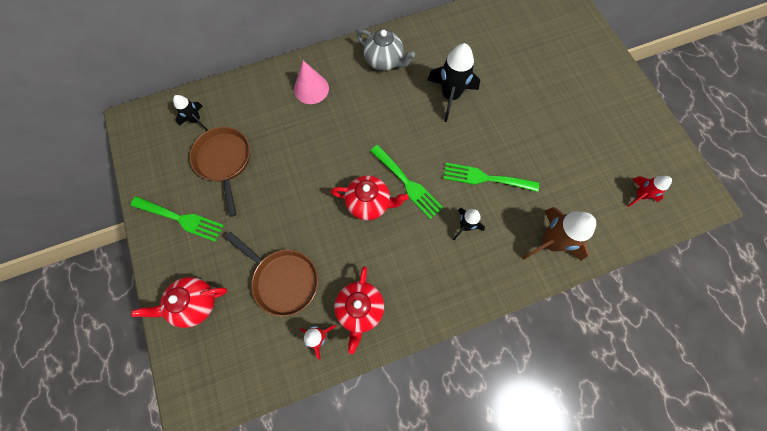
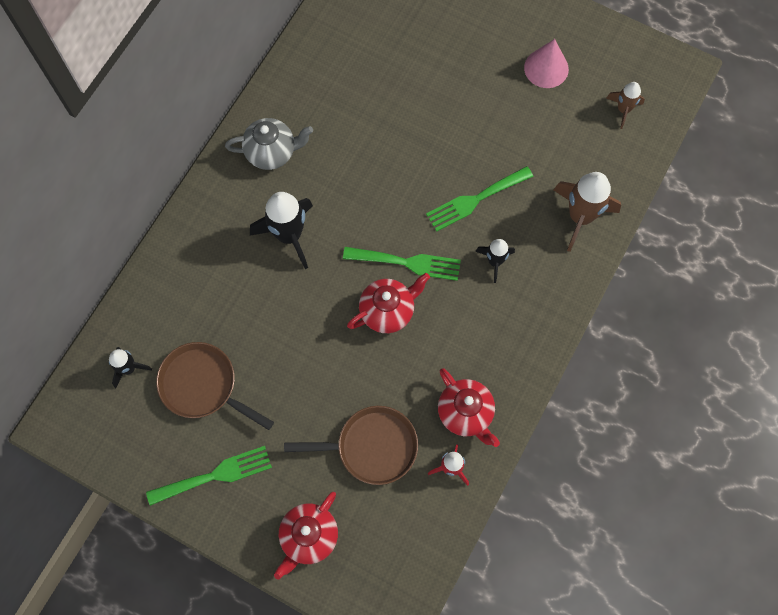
camera: 40 degrees left, 0 degrees up
pink cone [294,60,329,104] -> pink cone moved to [524,39,569,88]
black rocket [427,43,480,122] -> black rocket moved to [250,192,313,269]
red rocket [628,176,672,207] -> brown rocket [606,82,645,129]

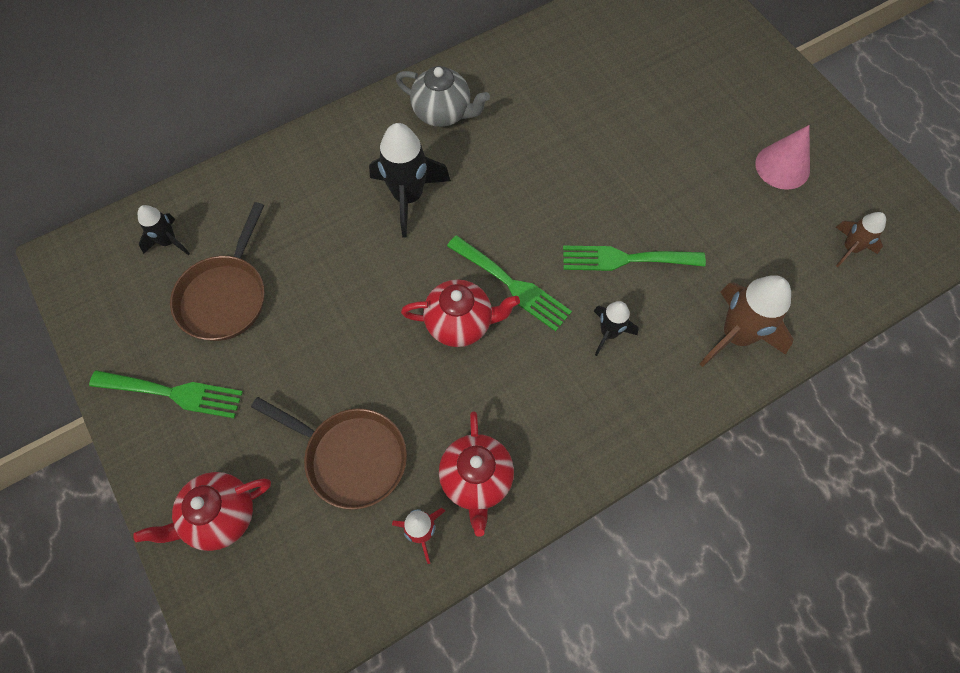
camera: 30 degrees right, 5 degrees down
brown pan [156,342,274,430] -> brown pan turned 135 degrees counterclockwise [170,202,265,341]

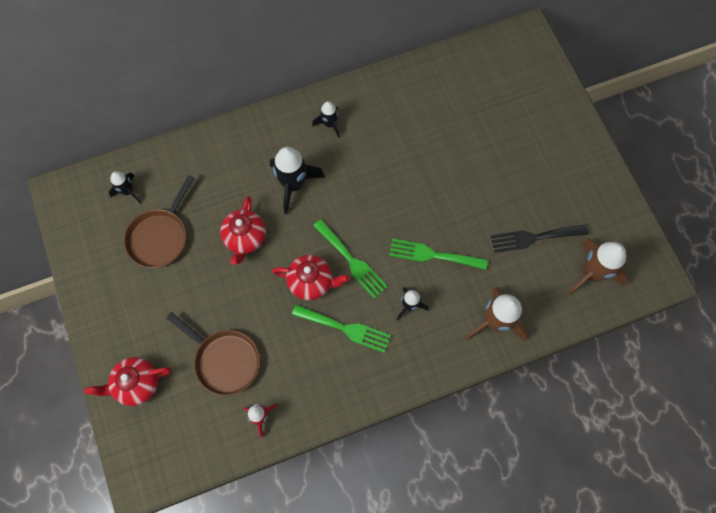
camera: 10 degrees right, 5 degrees up
green fork [89,370,243,418] -> green fork moved to [292,305,391,353]
grey teapot [396,66,490,127] -> black rocket [312,101,340,138]
red teapot [439,411,514,537] -> red teapot moved to [220,196,266,265]
pink cone [755,125,810,190] -> none
brown rocket [836,212,886,267] -> brown rocket [567,239,629,295], size x1.78
none -> black fork [491,224,589,253]

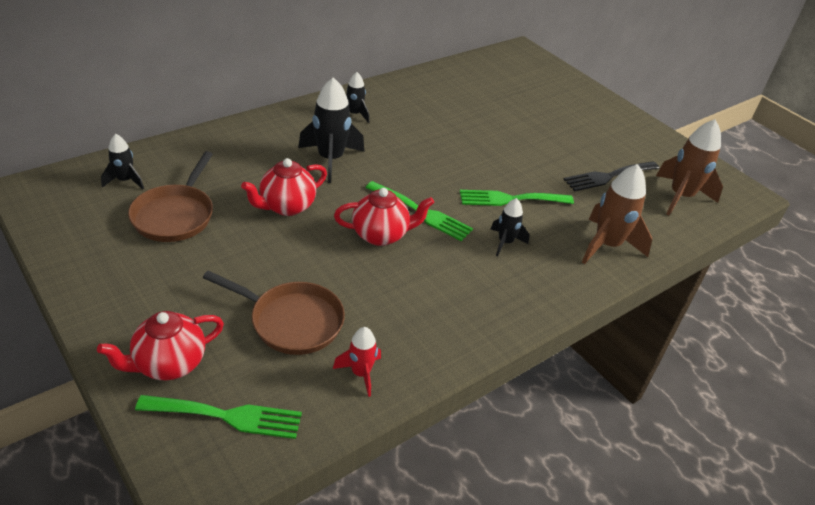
camera: 20 degrees left, 30 degrees down
red teapot [220,196,266,265] -> red teapot turned 60 degrees clockwise [241,158,327,216]
green fork [292,305,391,353] -> green fork moved to [135,395,302,439]

